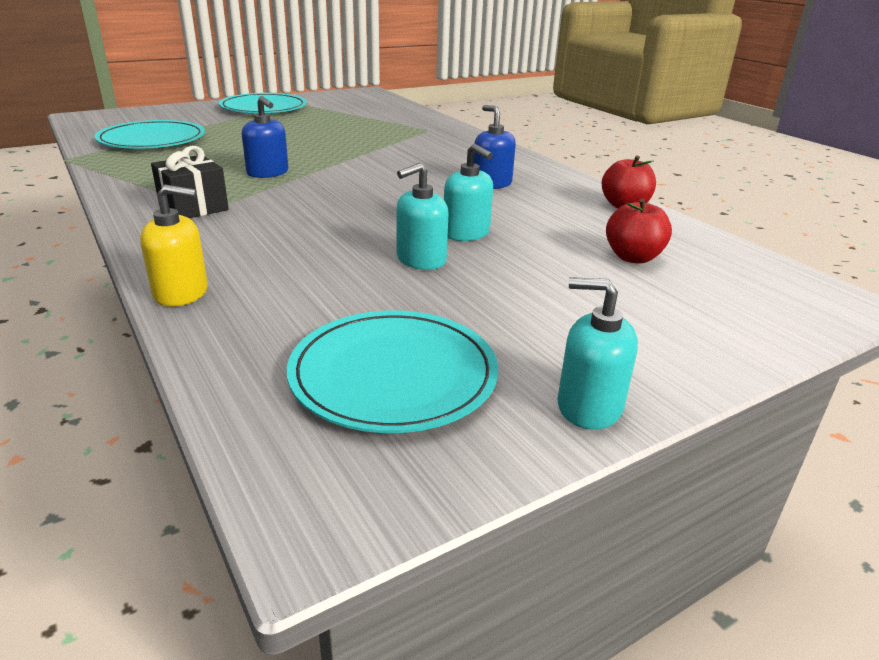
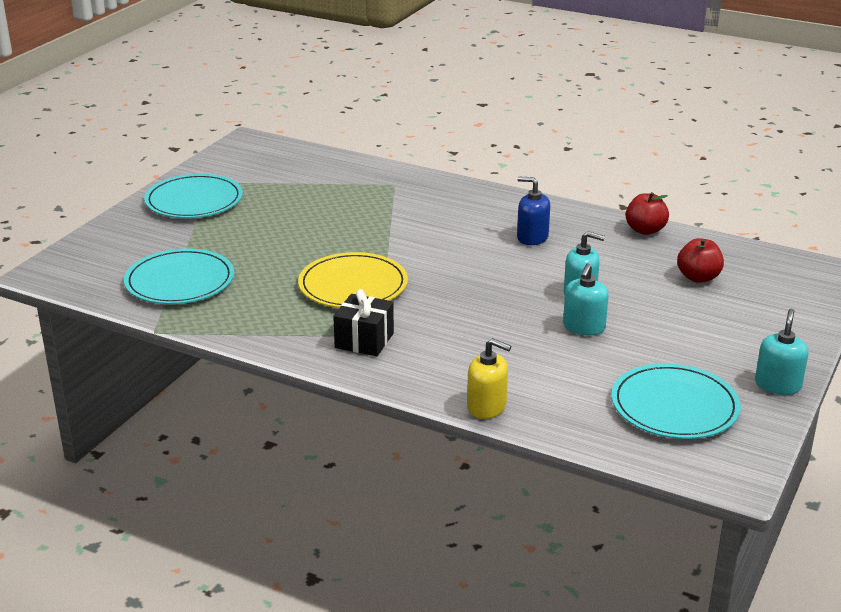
camera: 30 degrees left, 0 degrees up
yellow soap dispenser [140,185,208,307] -> yellow soap dispenser turned 60 degrees clockwise [467,338,511,419]
blue soap dispenser [242,96,289,178] -> yellow plate [298,252,408,308]
turquoise soap dispenser [557,277,638,430] -> turquoise soap dispenser turned 120 degrees clockwise [755,309,808,395]

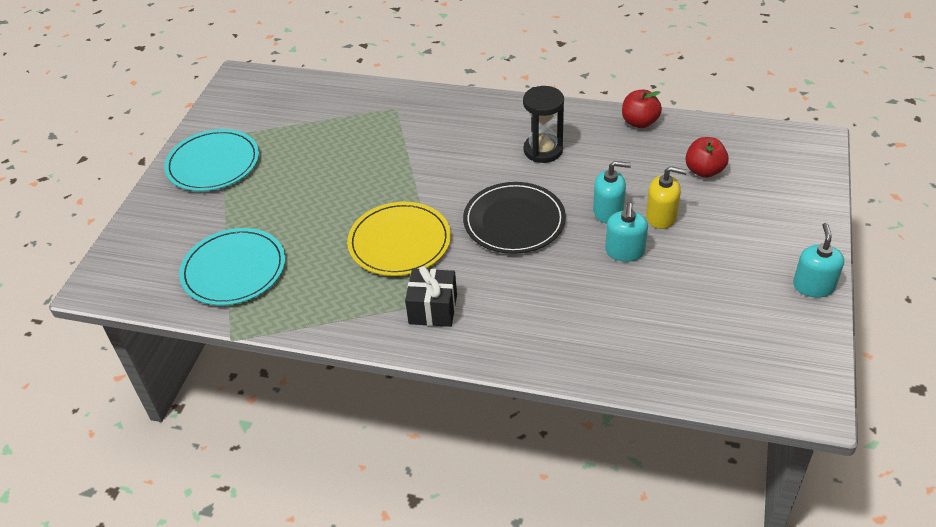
camera: 10 degrees left, 15 degrees up
yellow soap dispenser [467,338,511,419] -> yellow soap dispenser moved to [646,166,687,229]
blue soap dispenser [517,177,550,245] -> black hourglass [523,86,564,163]
turquoise plate [611,363,741,439] -> none
none -> black plate [463,182,566,254]

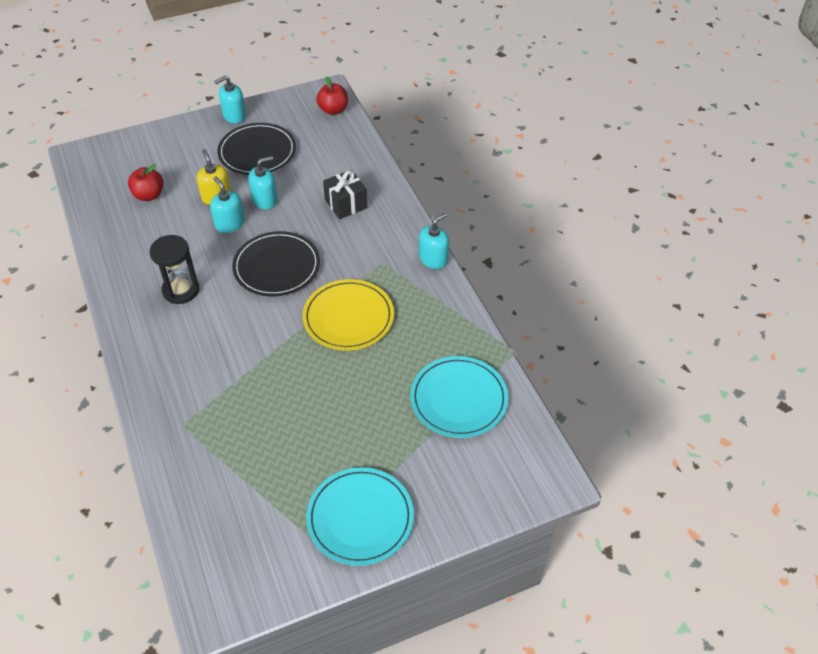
camera: 130 degrees left, 5 degrees up
black gift [405,266,457,327] -> black gift moved to [323,170,368,219]
red apple [622,90,662,128] -> red apple moved to [316,76,348,115]
none -> black plate [217,123,296,175]
none -> turquoise soap dispenser [419,213,449,269]

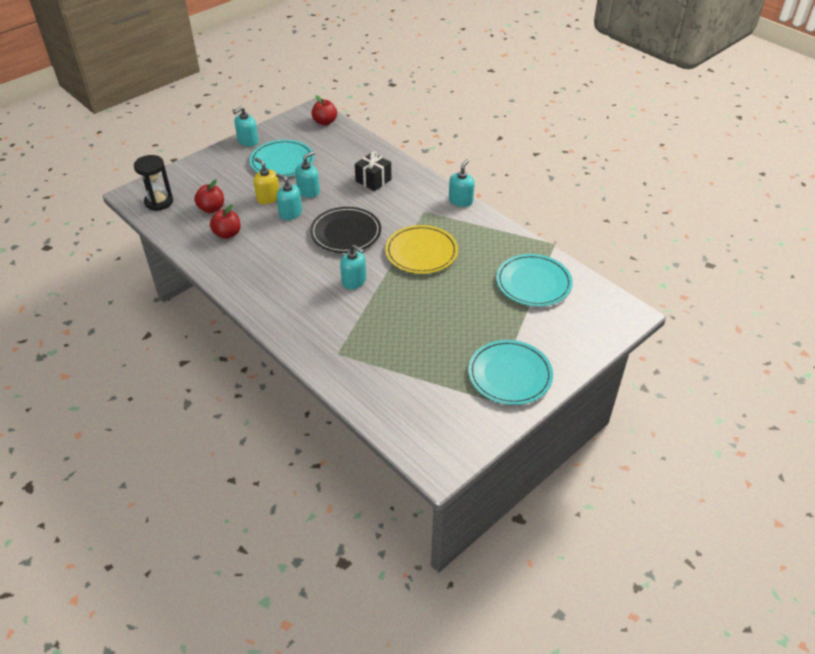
camera: 20 degrees left, 5 degrees down
black hourglass [150,235,199,304] -> black hourglass moved to [134,155,173,211]
black plate [217,123,296,175] -> turquoise plate [249,140,314,178]
none -> red apple [210,204,240,239]
none -> turquoise soap dispenser [340,245,366,290]

